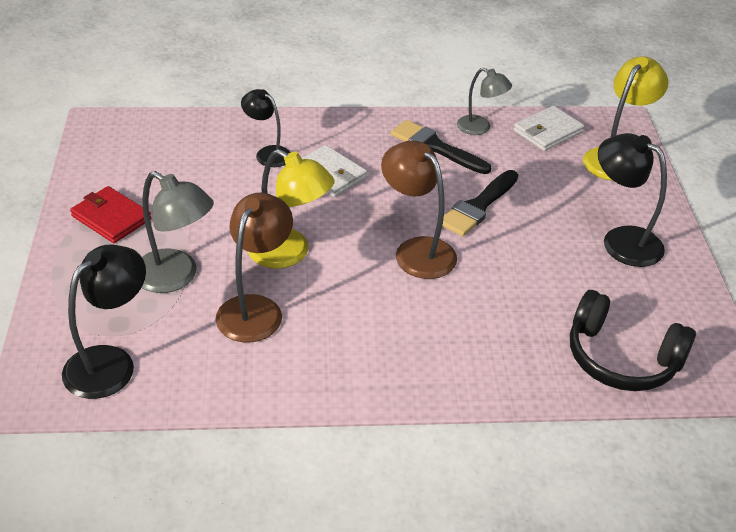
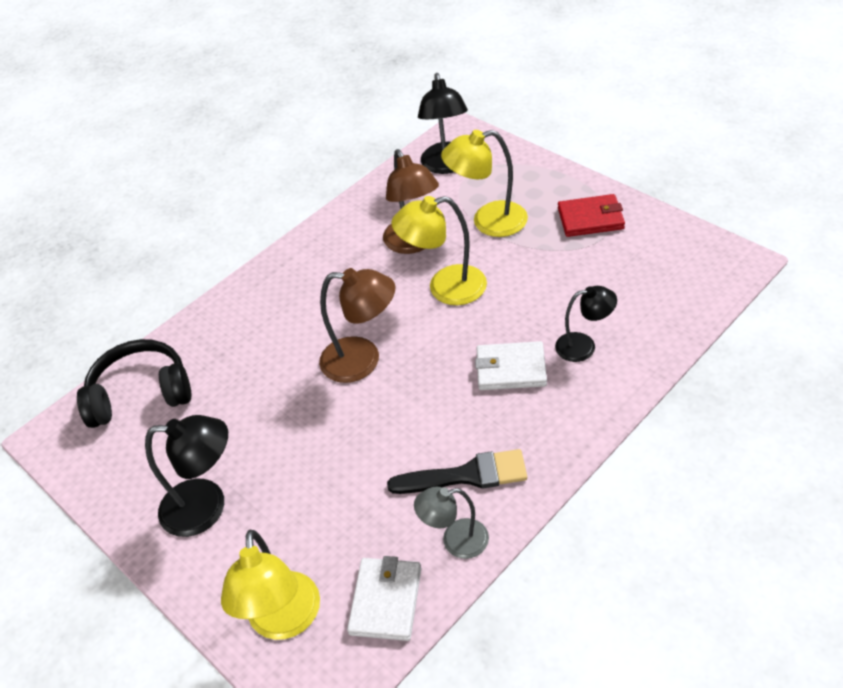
camera: 145 degrees right, 5 degrees up
grey lamp [142,171,214,293] -> yellow lamp [441,130,528,237]
black brush [442,170,518,237] -> none

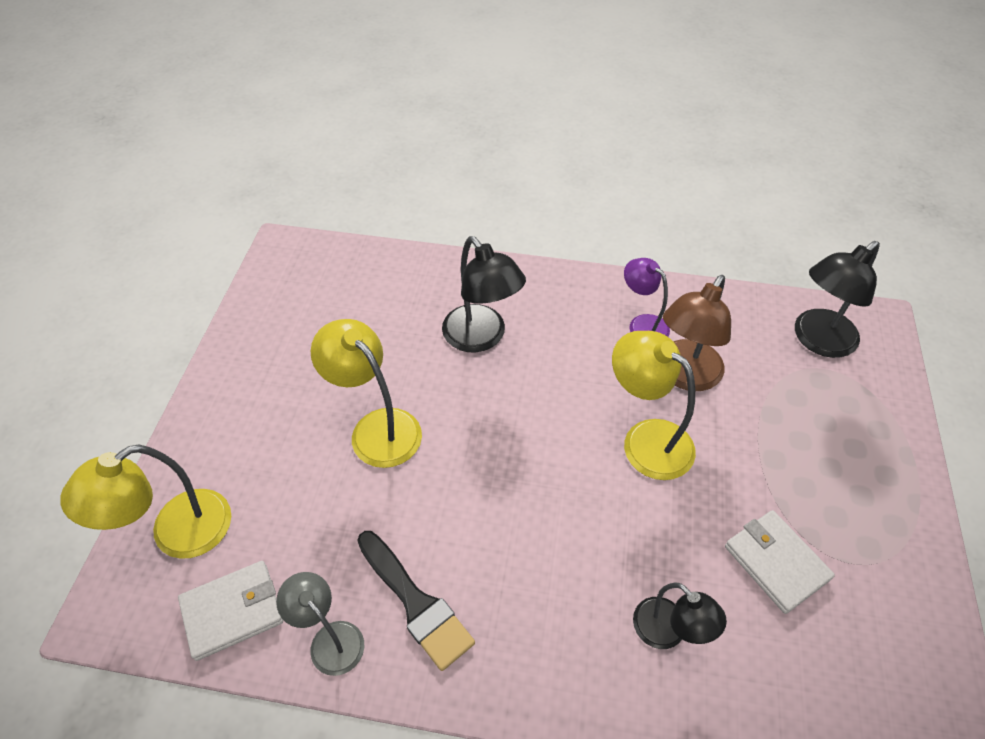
camera: 50 degrees right, 5 degrees up
black headphones [77,339,192,428] -> none
black lamp [145,415,228,537] -> black lamp moved to [442,236,526,353]
brown lamp [319,268,395,383] -> none
yellow lamp [441,130,528,237] -> yellow lamp moved to [310,319,422,468]
white wallet [475,341,547,390] -> white wallet moved to [725,510,835,614]
red wallet [558,194,625,237] -> none
none -> purple lamp [624,258,670,337]

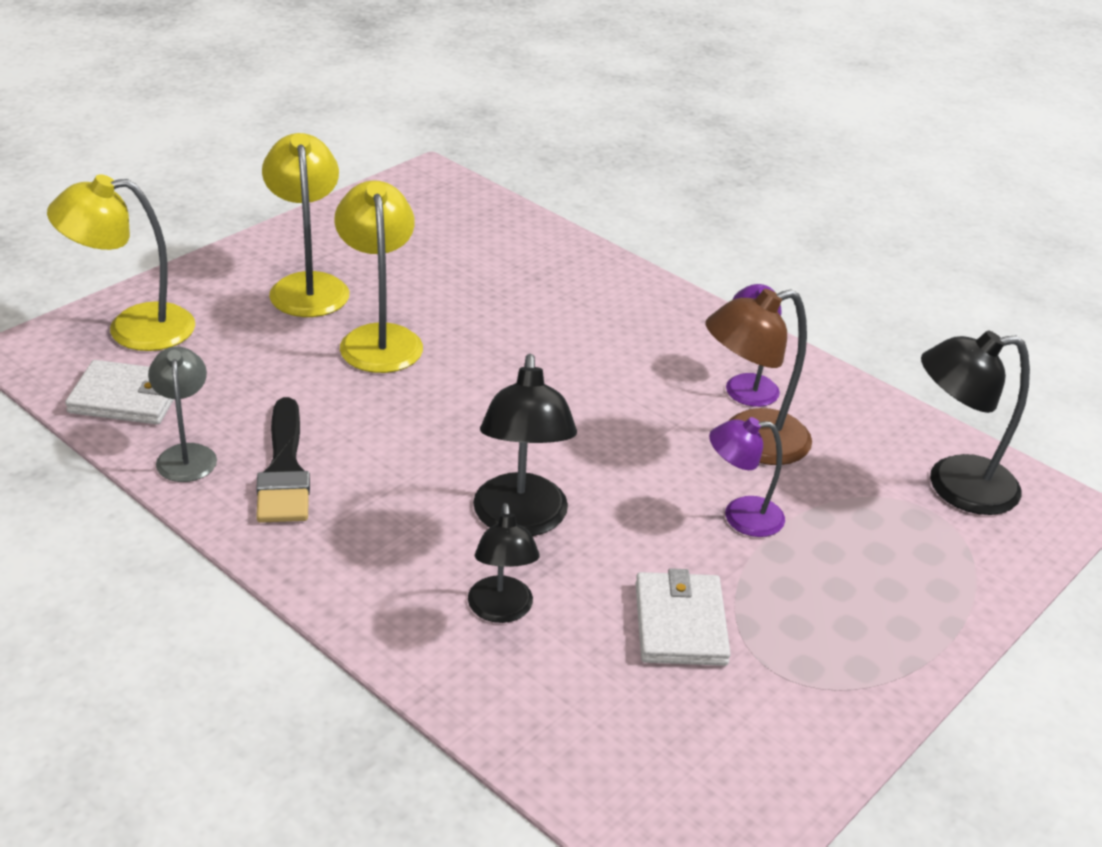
camera: 30 degrees right, 15 degrees down
black lamp [442,236,526,353] -> black lamp moved to [473,354,577,536]
yellow lamp [612,331,696,480] -> yellow lamp moved to [262,133,349,317]
none -> purple lamp [709,417,785,537]

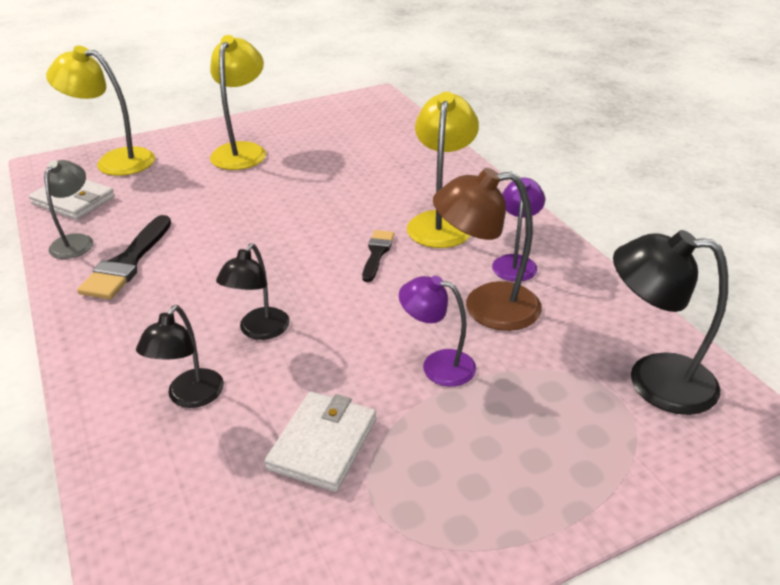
camera: 25 degrees right, 0 degrees up
yellow lamp [334,180,423,373] -> yellow lamp moved to [407,92,479,248]
black lamp [473,354,577,536] -> black lamp [216,243,290,340], size x0.64
none -> black brush [362,230,394,282]

